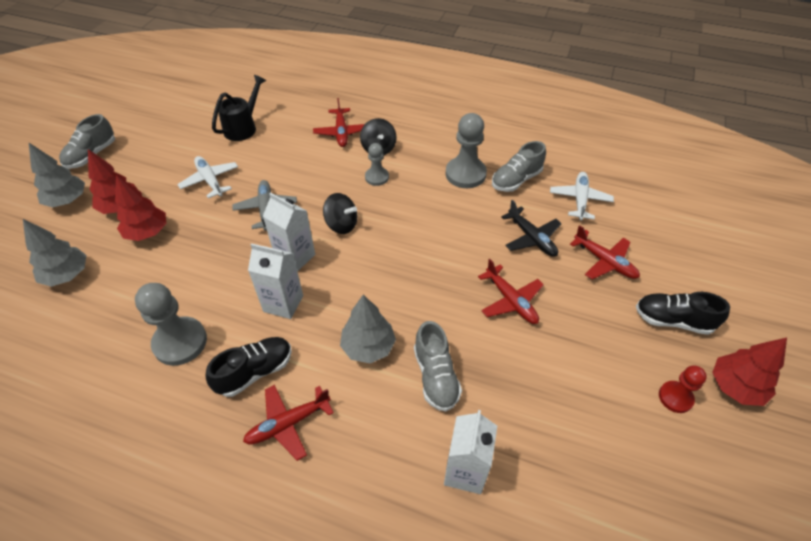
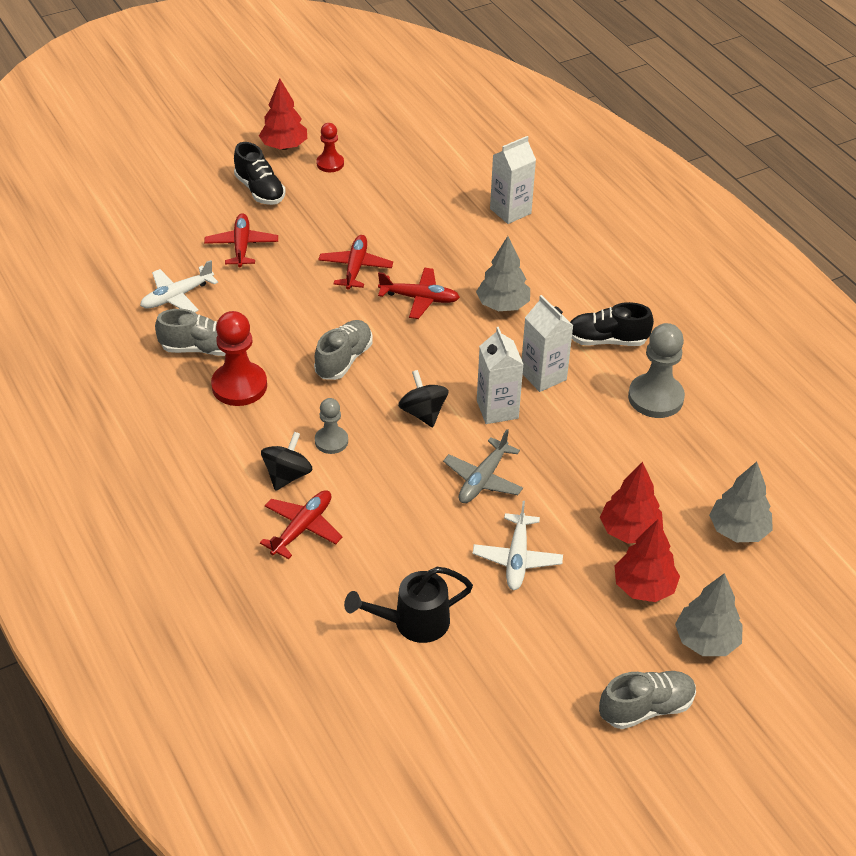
camera: 140 degrees left, 5 degrees down
red plane [243,385,334,461] -> red plane moved to [378,268,460,319]
grey shoe [414,321,462,411] -> grey shoe moved to [314,320,372,380]
grey pawn [445,113,487,188] -> red pawn [211,311,267,406]
black plane [501,200,562,257] -> none

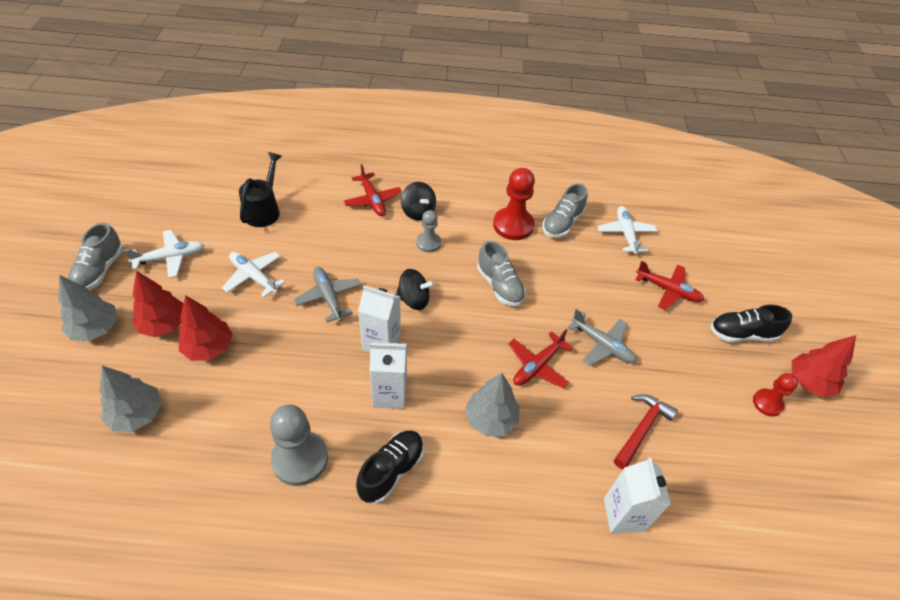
camera: 120 degrees right, 5 degrees up
red plane [318,235,393,290] -> grey plane [567,309,636,366]
none -> white plane [124,230,204,278]
none -> red hammer [614,394,678,469]

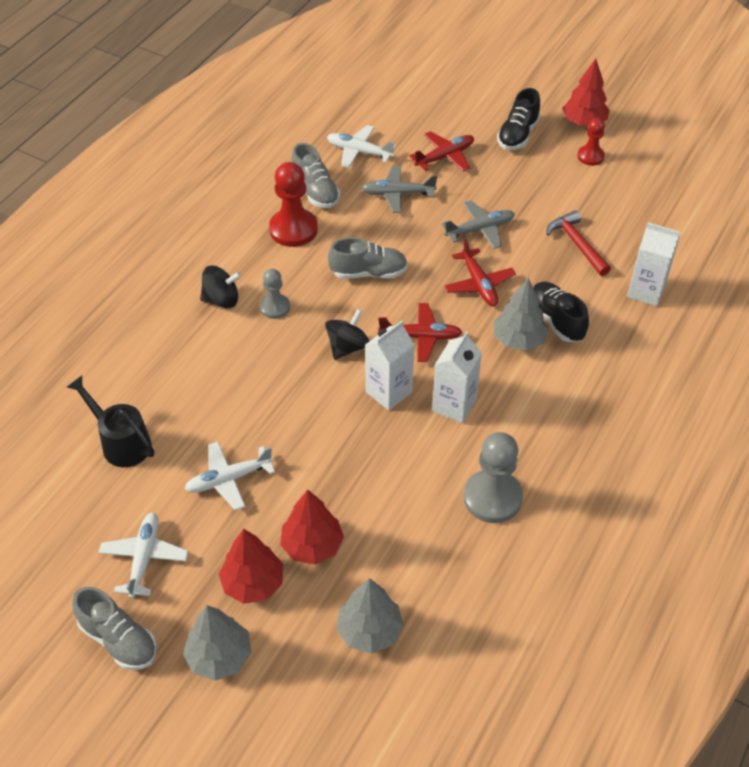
camera: 60 degrees left, 0 degrees up
grey plane [294,267,361,322] -> grey plane moved to [362,165,437,213]
red plane [344,164,402,216] -> red plane moved to [378,303,462,362]
black shoe [356,430,424,503] -> black shoe moved to [533,282,589,342]

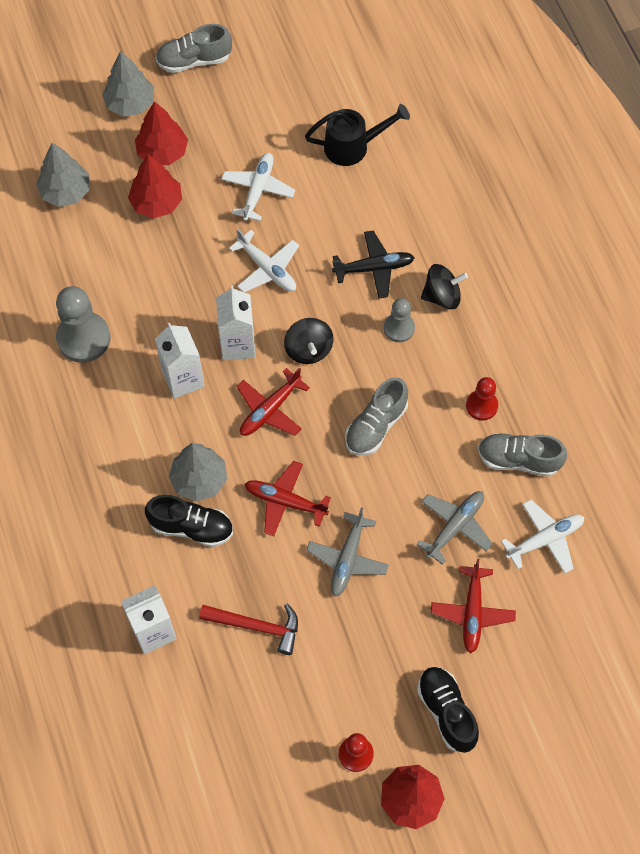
camera: 130 degrees right, 15 degrees up
white plane [98,512,189,599] -> white plane moved to [229,228,299,292]
black spinning top [200,266,241,308] -> black spinning top turned 135 degrees counterclockwise [421,264,468,309]
red pawn [269,162,318,247] -> red pawn [466,377,498,421], size x0.59
none -> black plane [332,231,415,299]

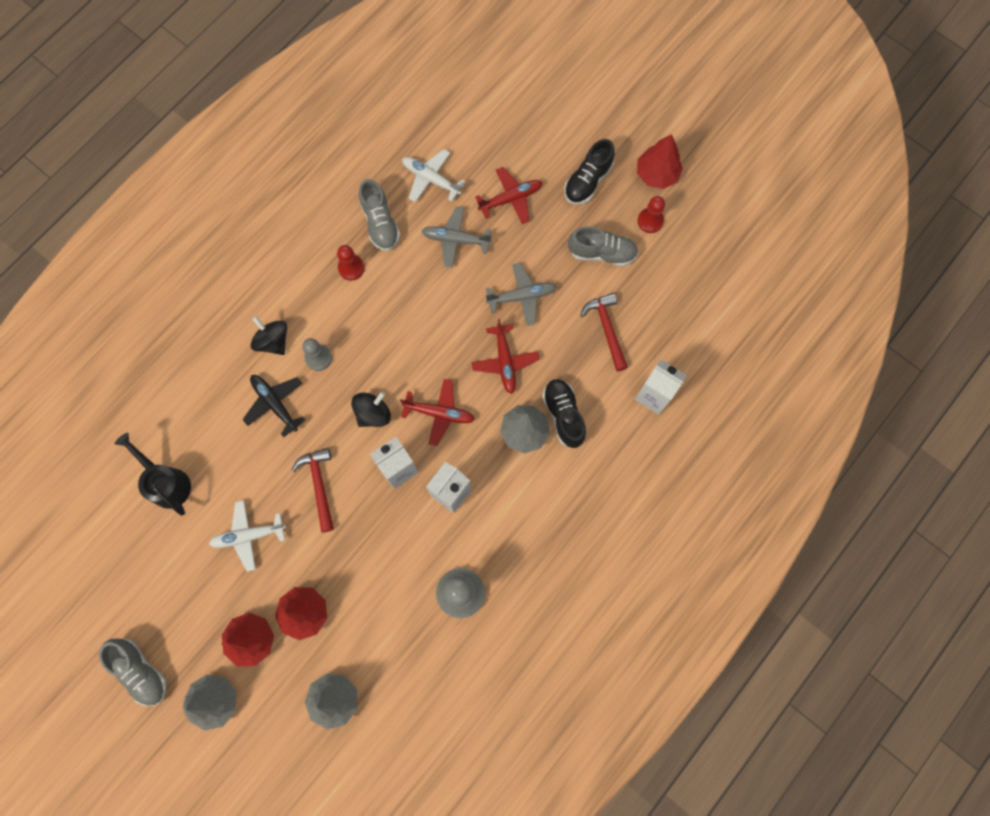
camera: 120 degrees left, 10 degrees up
white plane [229,228,299,292] -> red hammer [291,448,334,532]
grey shoe [345,377,408,455] -> grey shoe moved to [568,227,638,267]

